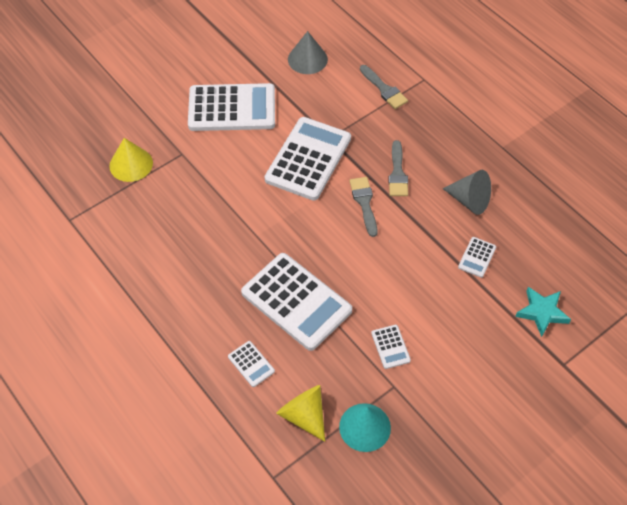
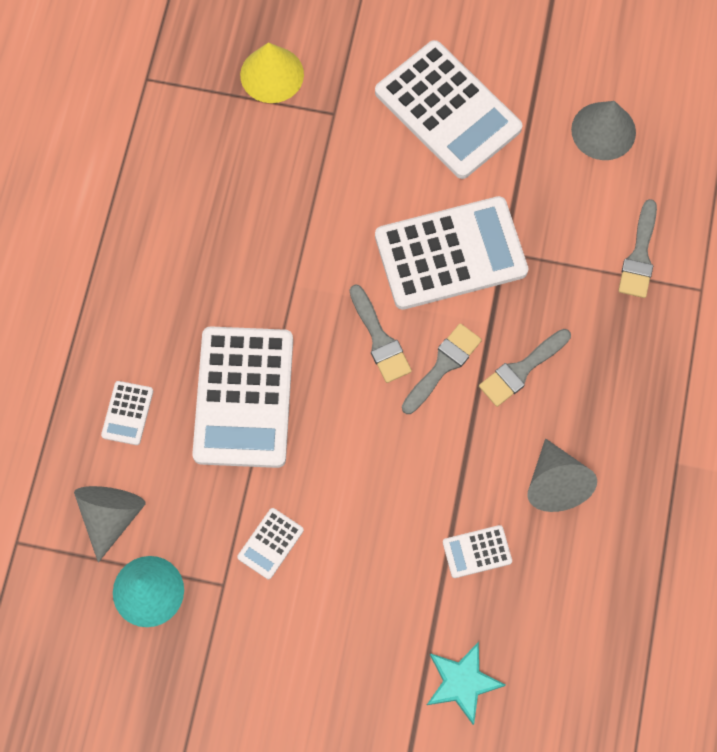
camera: 50 degrees right, 15 degrees up
yellow cone [276,385,325,442] -> grey cone [74,486,146,563]
none -> grey brush [350,284,412,383]

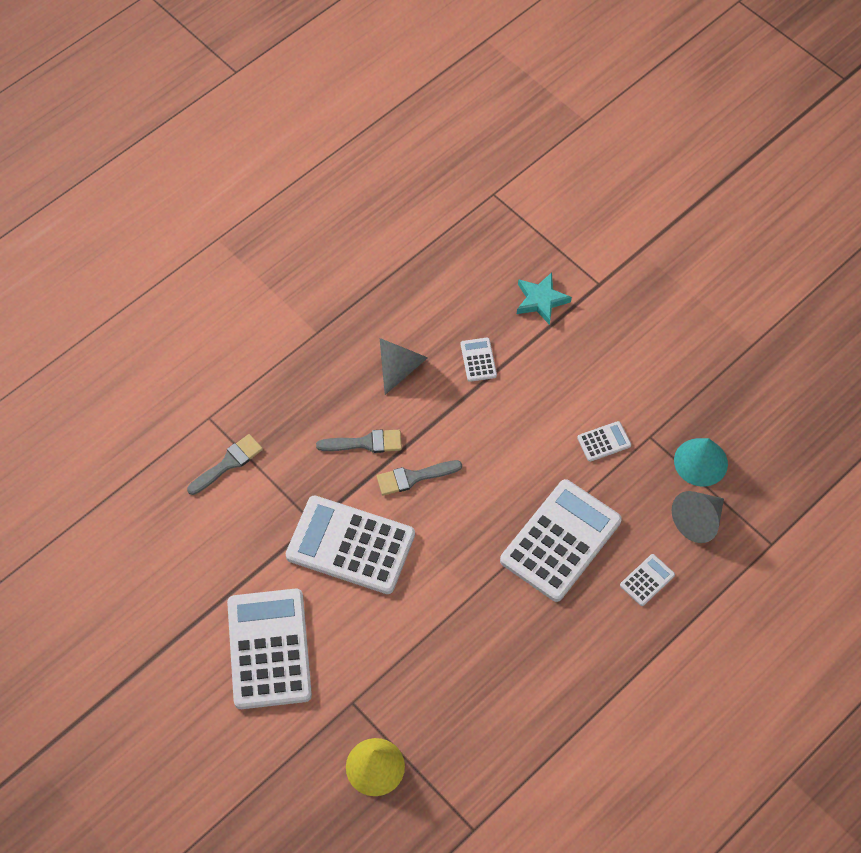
camera: 145 degrees left, 10 degrees down
grey brush [350,284,412,383] -> none
white calculator [443,525,512,578] -> white calculator turned 120 degrees counterclockwise [461,338,497,382]
grey cone [571,101,636,160] -> none

